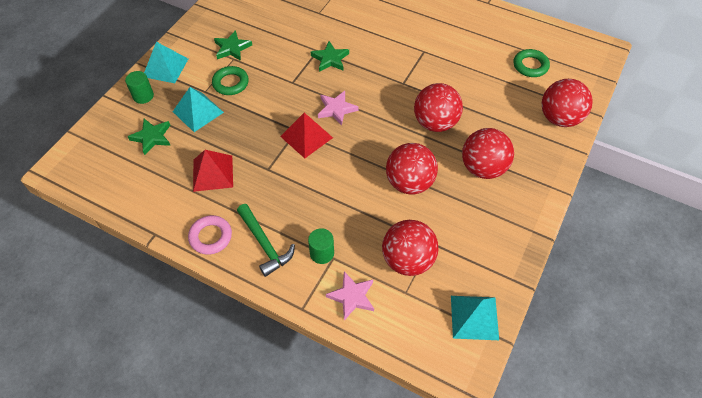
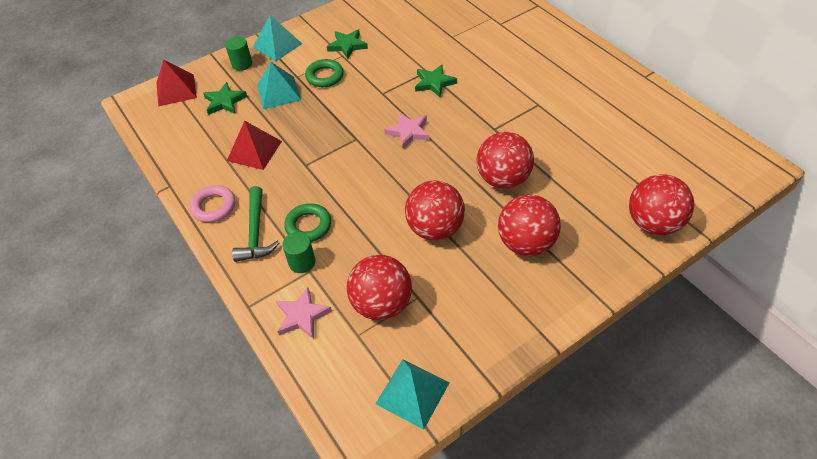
camera: 30 degrees right, 5 degrees down
red pyramid [280,113,333,158] -> red pyramid moved to [157,60,197,106]
green ring [514,49,550,77] -> green ring moved to [284,203,331,242]

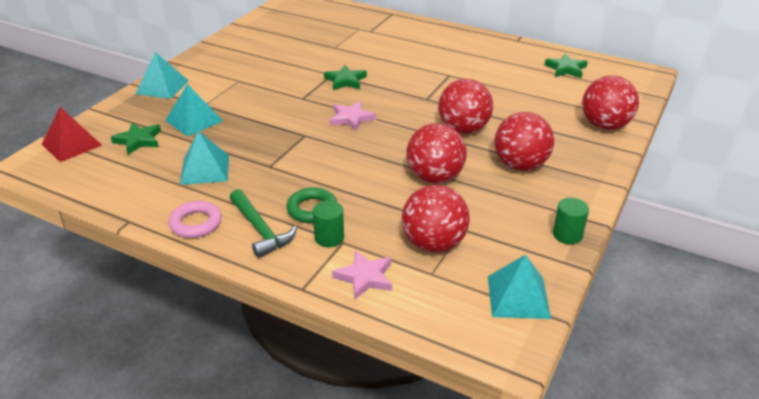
camera: 30 degrees left, 15 degrees down
green cylinder [225,36,252,71] -> green cylinder moved to [553,198,589,244]
red pyramid [227,121,282,170] -> turquoise pyramid [180,131,229,185]
green ring [305,59,344,87] -> none
green star [327,30,368,59] -> green star moved to [545,53,588,78]

